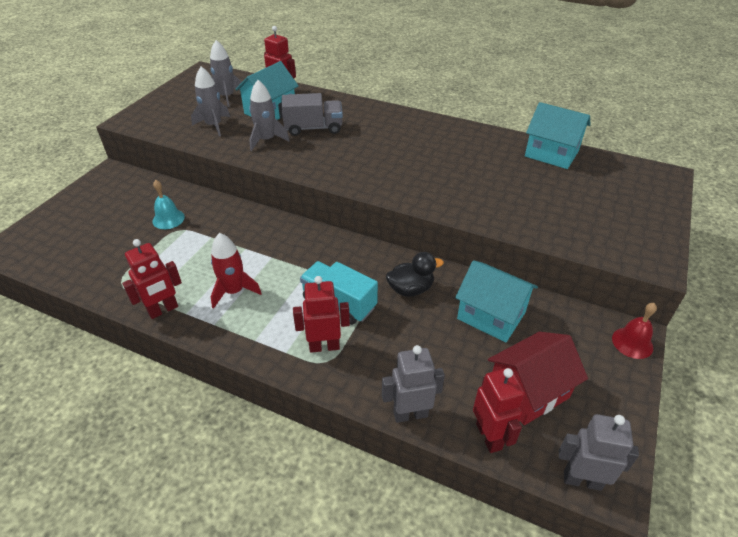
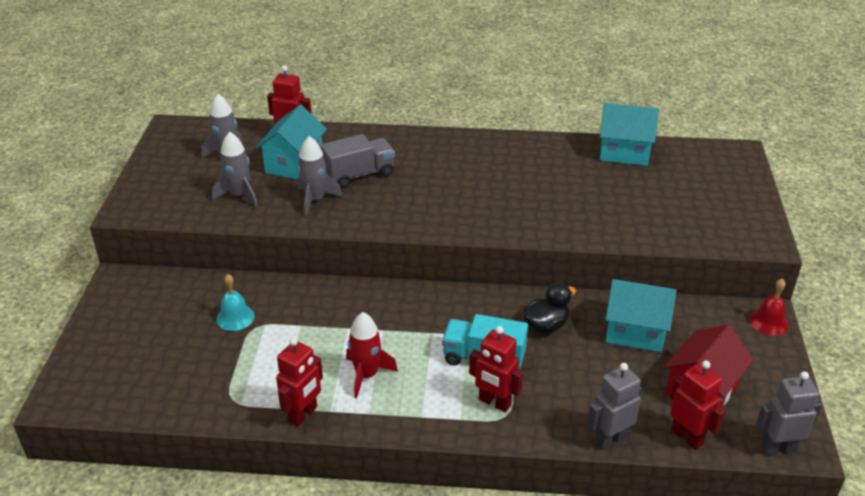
camera: 20 degrees left, 5 degrees down
red robot [293,276,350,353] -> red robot turned 120 degrees counterclockwise [469,326,523,412]

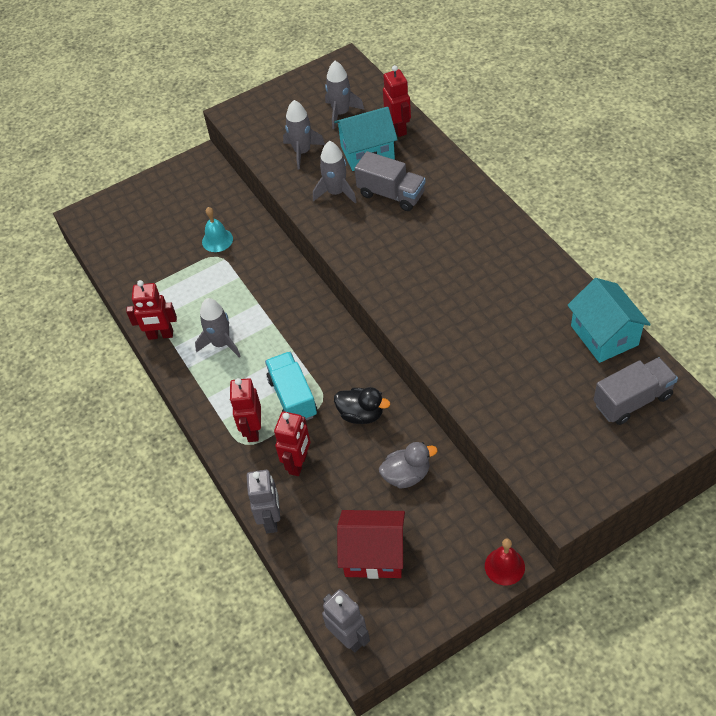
camera: 60 degrees right, 15 degrees up
red rocket [346,312,398,398] -> grey rocket [195,298,240,357]
grey robot [587,363,642,450] -> grey robot turned 60 degrees clockwise [247,470,280,533]
turquoise house [606,279,677,352] -> grey duck [379,442,438,489]
red robot [670,360,726,450] -> red robot moved to [274,411,310,476]
none -> grey truck [594,357,678,425]

